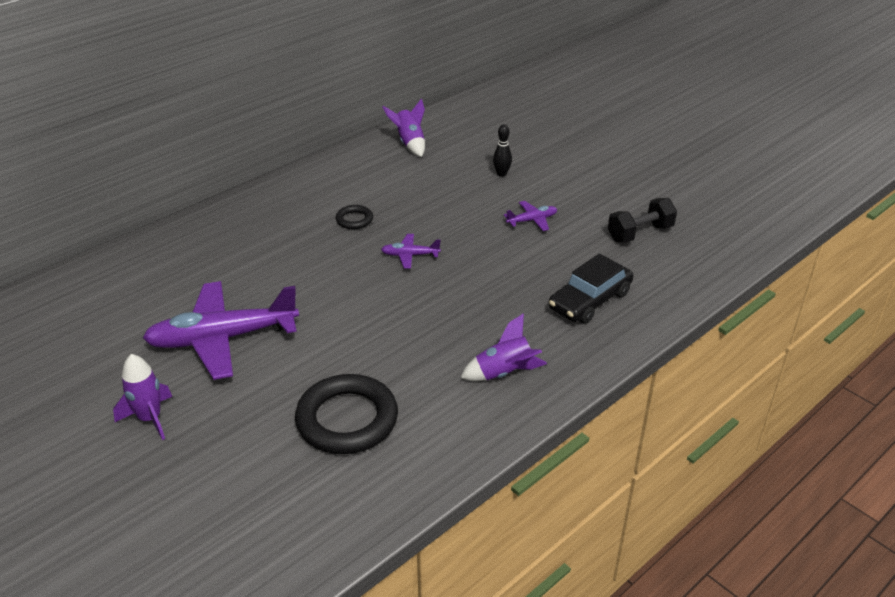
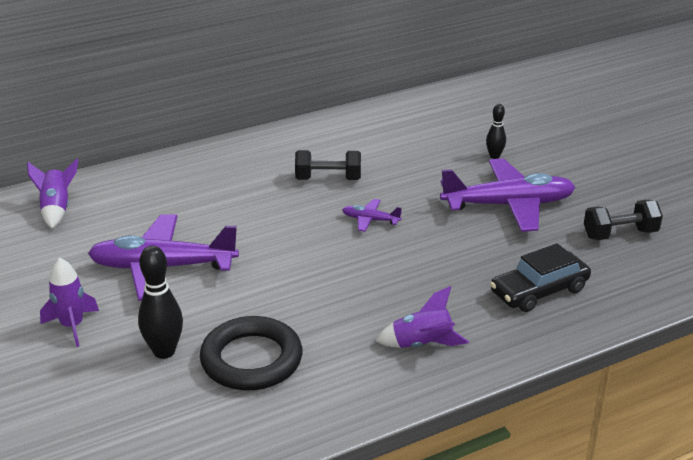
camera: 15 degrees right, 5 degrees down
black ring [336,205,373,229] -> black dumbbell [295,150,361,180]
purple rocket [382,99,425,157] -> purple rocket moved to [27,159,78,229]
purple plane [504,201,557,231] -> purple plane [440,158,575,232], size x2.29
none -> black bowling pin [138,245,183,359]

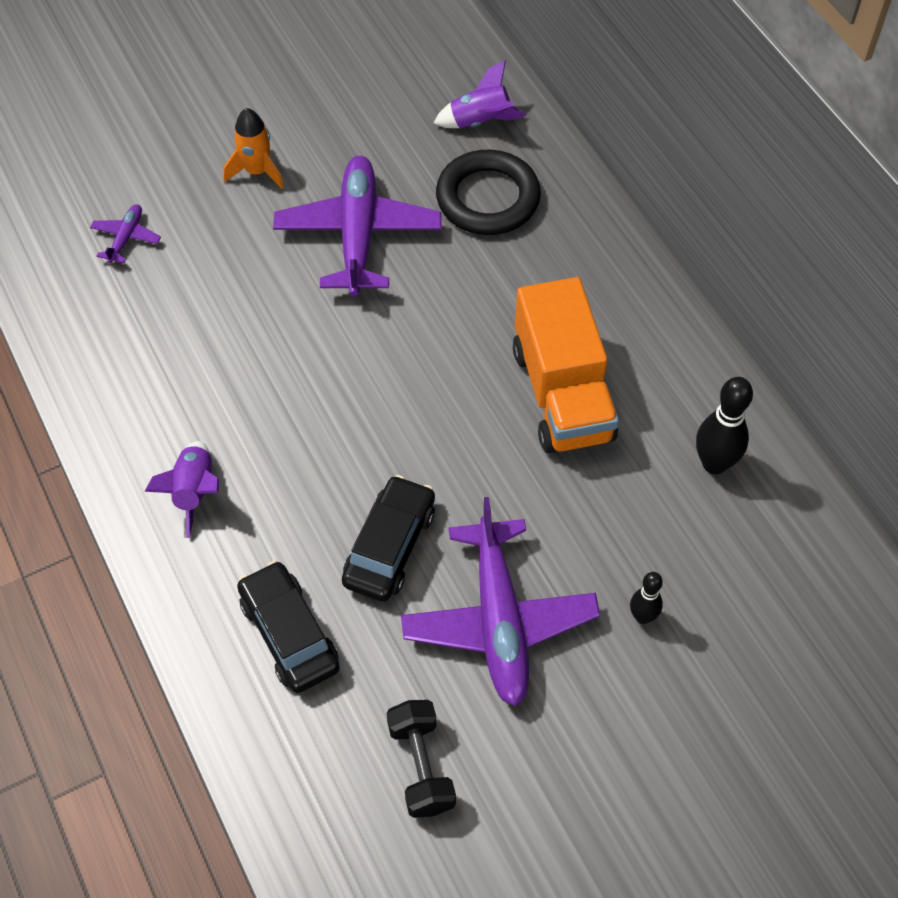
camera: 90 degrees right, 25 degrees up
purple rocket [40,258,99,347] -> orange rocket [223,108,284,189]
black bowling pin [138,245,183,359] -> black bowling pin moved to [696,377,753,474]
black ring [200,316,302,390] -> black ring moved to [436,150,541,235]
black dumbbell [295,150,361,180] -> orange truck [513,277,619,453]
purple plane [342,199,402,232] -> purple plane moved to [90,204,161,264]
none -> black car [342,475,435,602]

